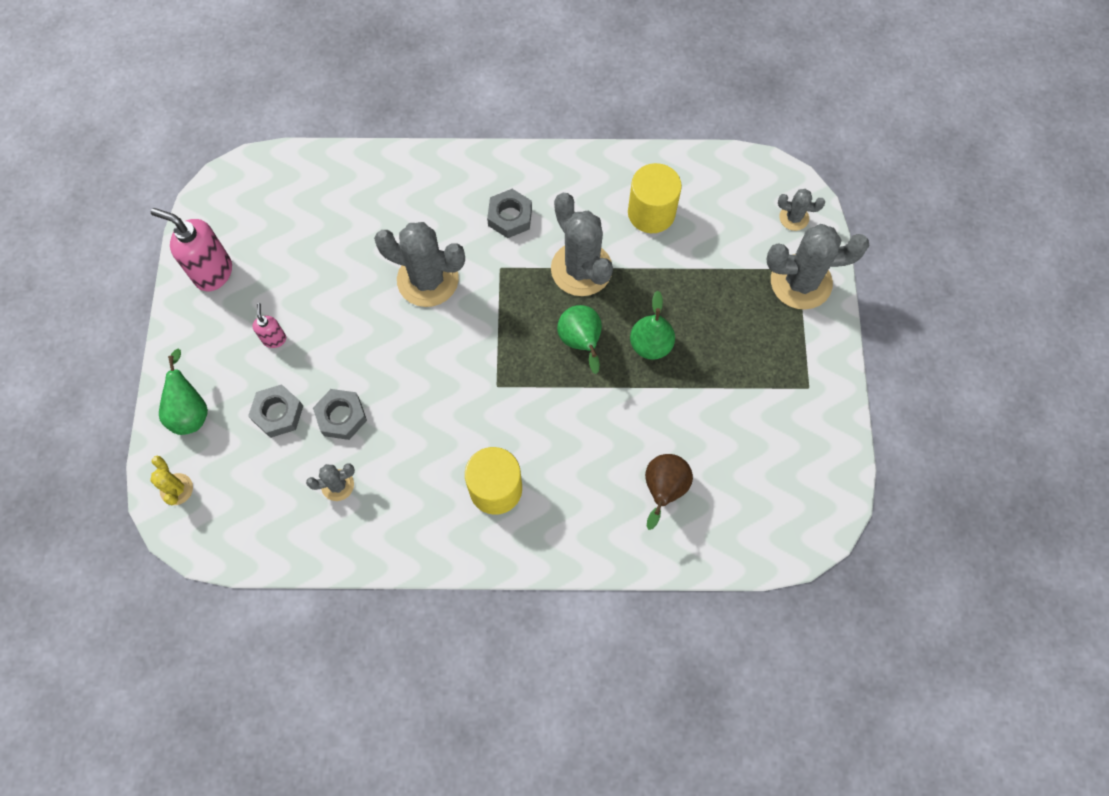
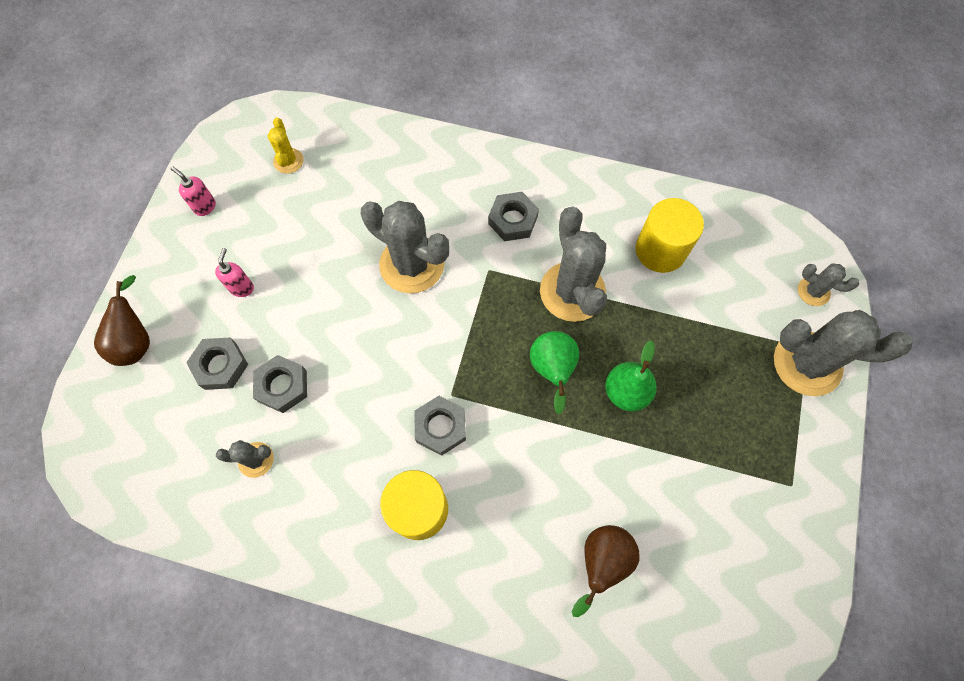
camera: 15 degrees right, 0 degrees up
yellow cactus [150,456,193,505] -> yellow cactus moved to [267,117,304,174]
pink soap dispenser [151,208,232,291] -> pink soap dispenser [170,166,216,216], size x0.52
green pear [159,349,208,435] -> brown pear [94,275,150,366]
none -> grey nut [414,396,466,456]

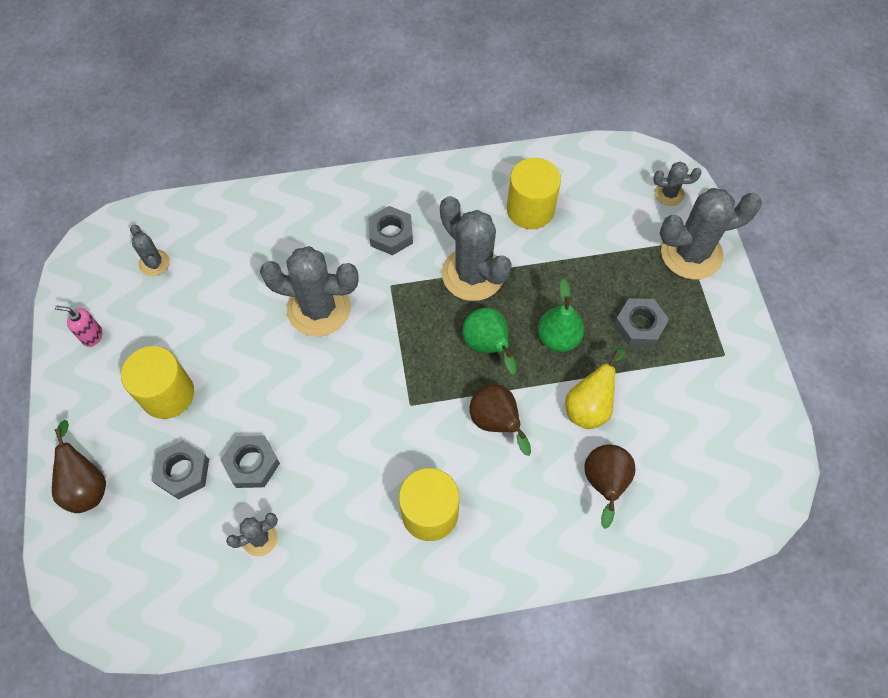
camera: 25 degrees left, 5 degrees down
pink soap dispenser [215,248,254,297] -> yellow cylinder [121,346,194,419]
yellow cactus [267,117,304,174] -> grey cactus [130,225,170,276]
grey nut [414,396,466,456] -> grey nut moved to [614,298,669,346]
none -> brown pear [469,384,531,456]
none -> yellow pear [565,348,626,429]

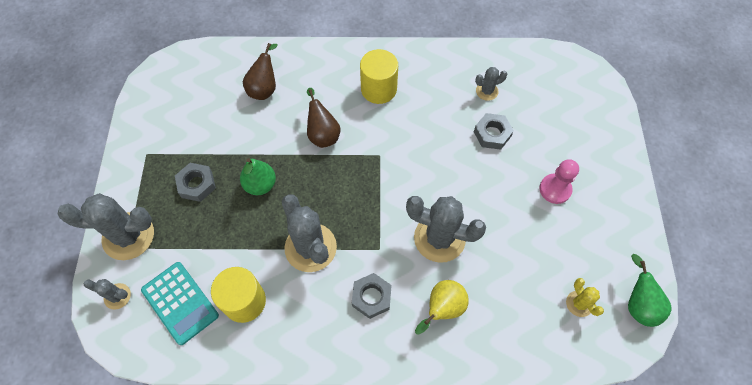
camera: 170 degrees left, 0 degrees up
brown pear [52,420,106,513] -> none
pink soap dispenser [55,306,103,347] -> none
yellow cylinder [121,346,194,419] -> pink pawn [539,159,579,204]
grey cactus [130,225,170,276] -> yellow cactus [566,278,604,317]
grey nut [151,440,209,499] -> none
green pear [462,308,517,375] -> green pear moved to [628,254,672,327]
yellow pear [565,348,626,429] -> yellow pear moved to [415,280,469,335]
none -> turquoise calculator [141,262,219,345]

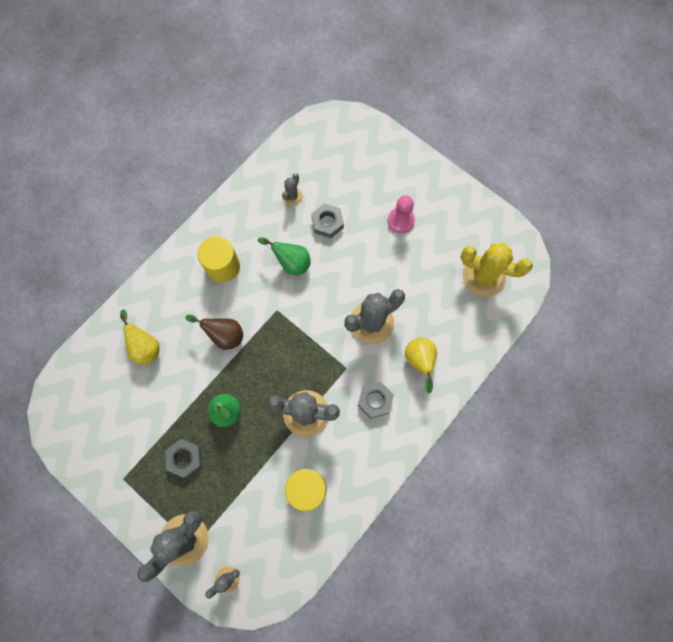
camera: 50 degrees left, 10 degrees up
turquoise calculator [141,262,219,345] -> none
brown pear [243,43,278,100] -> yellow pear [120,309,159,365]
yellow cactus [566,278,604,317] -> yellow cactus [460,243,533,297], size x2.02
green pear [628,254,672,327] -> green pear moved to [258,237,311,275]

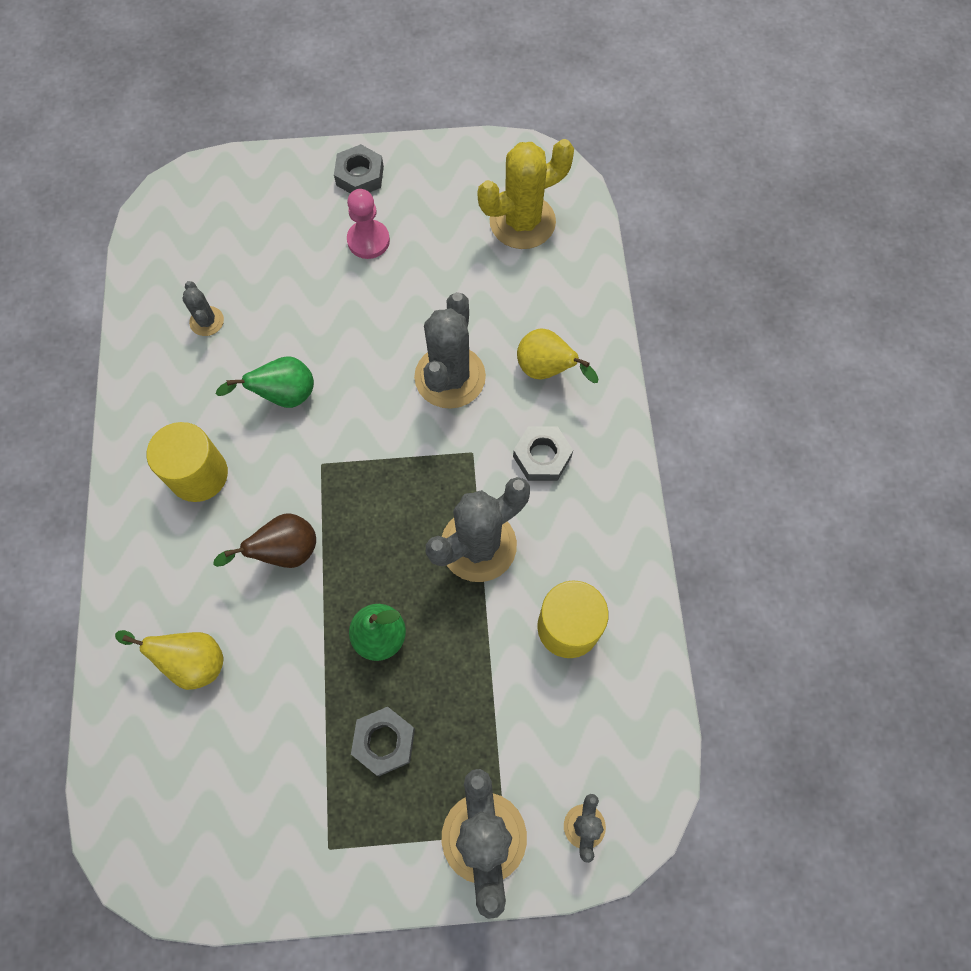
camera: 45 degrees left, 5 degrees down
grey nut [311,203,344,238] -> grey nut moved to [334,144,384,193]

